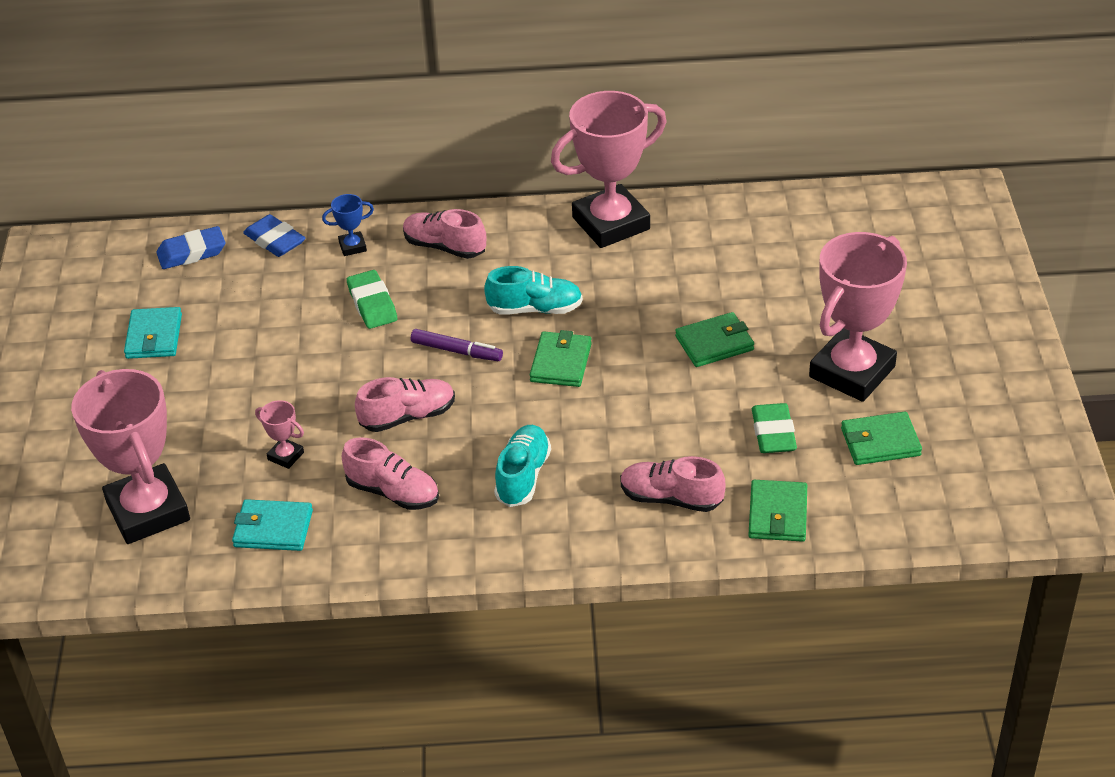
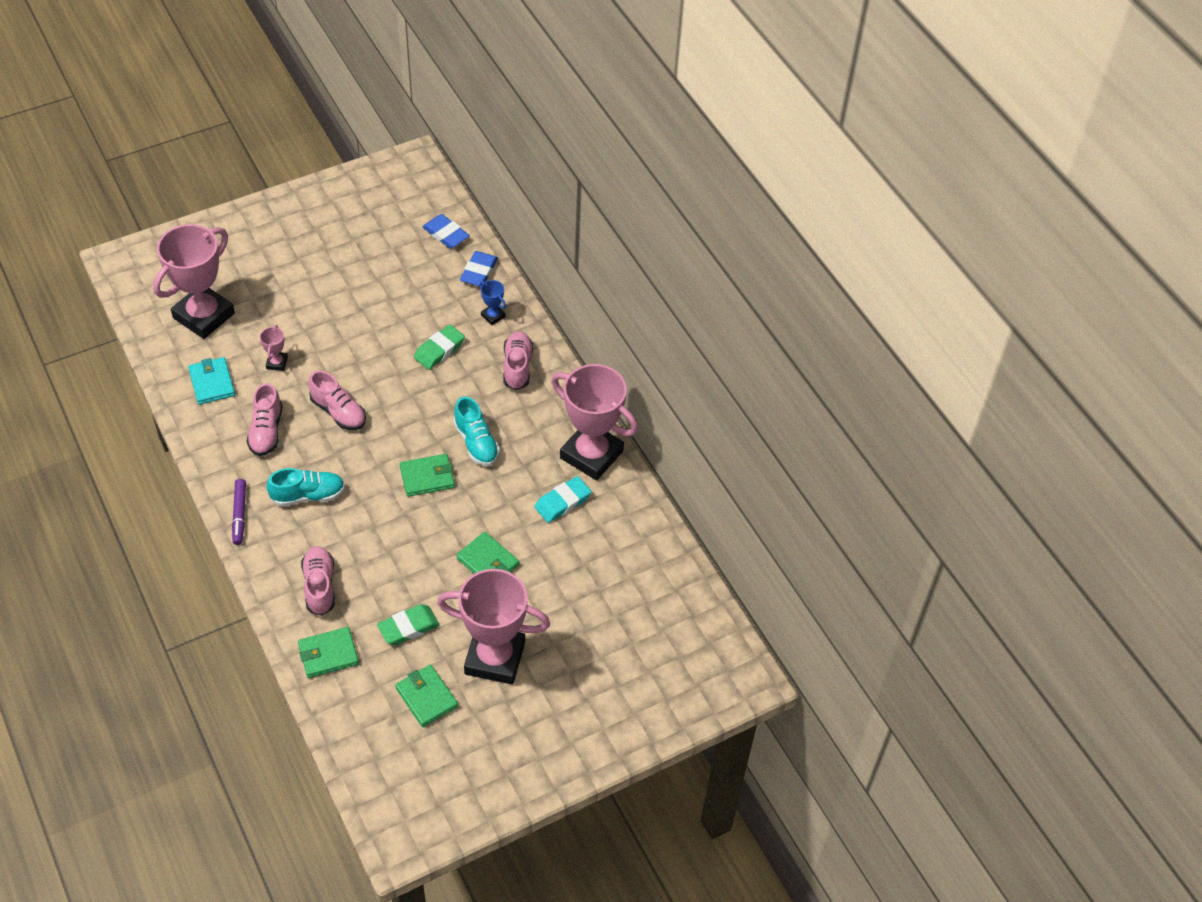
camera: 60 degrees right, 10 degrees up
turquoise wallet [124,307,182,359] -> none
purple marker [411,329,503,361] -> purple marker moved to [232,479,246,545]
none -> turquoise eraser [535,476,592,523]

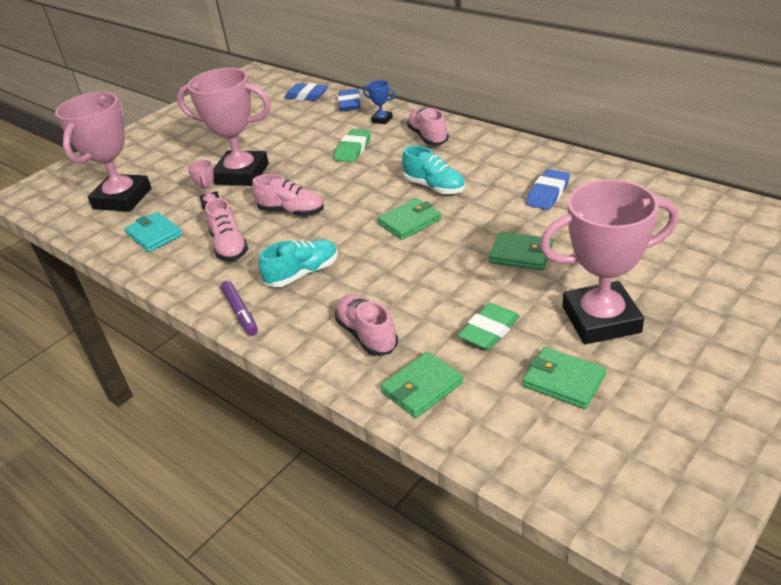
camera: 15 degrees left, 15 degrees down
turquoise eraser [535,476,592,523] -> blue eraser [526,169,570,210]
pink trophy [551,364,638,480] -> pink trophy moved to [177,68,271,186]

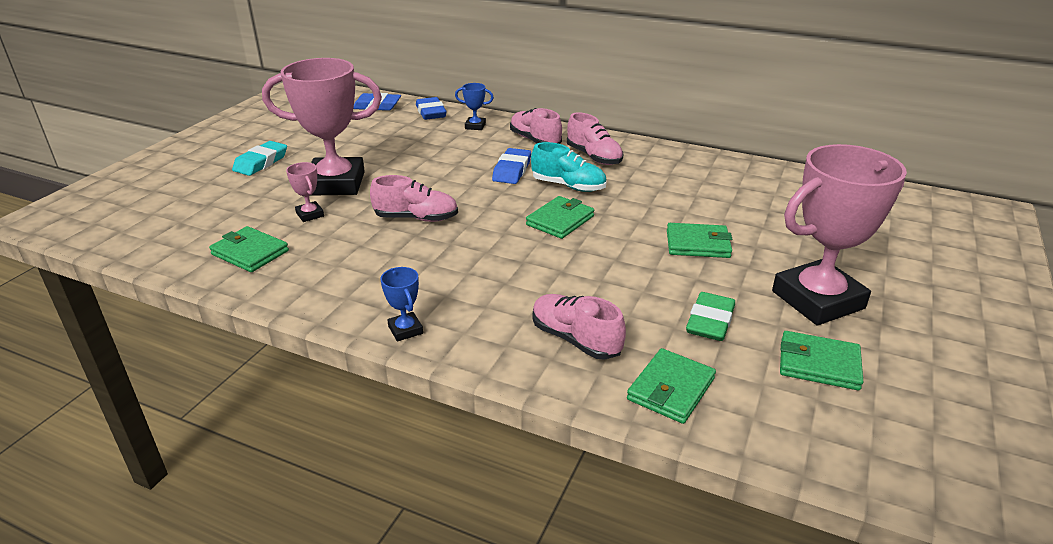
camera: 20 degrees left, 5 degrees down
pink trophy [55,92,151,212] -> none
turquoise wallet [125,212,183,252] -> green wallet [209,226,289,272]
pink shoe [205,198,249,261] -> pink shoe moved to [567,113,624,165]
purple marker [221,281,258,336] -> blue trophy [380,267,423,342]
turquoise shoe [259,239,338,287] -> none
green eraser [334,129,371,162] -> none
blue eraser [526,169,570,210] -> blue eraser moved to [492,148,531,184]
none -> turquoise eraser [232,141,287,176]

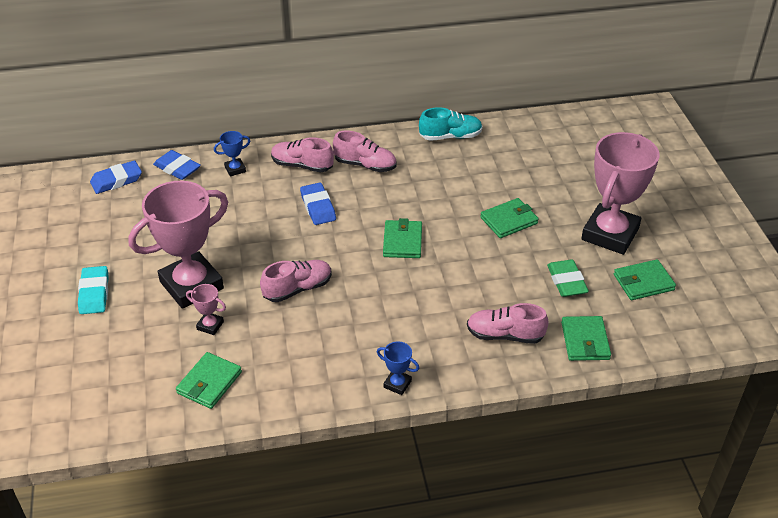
camera: 35 degrees left, 10 degrees up
green wallet [209,226,289,272] -> green wallet turned 60 degrees counterclockwise [176,352,242,409]
turquoise shoe [531,142,607,192] -> turquoise shoe moved to [419,107,483,141]

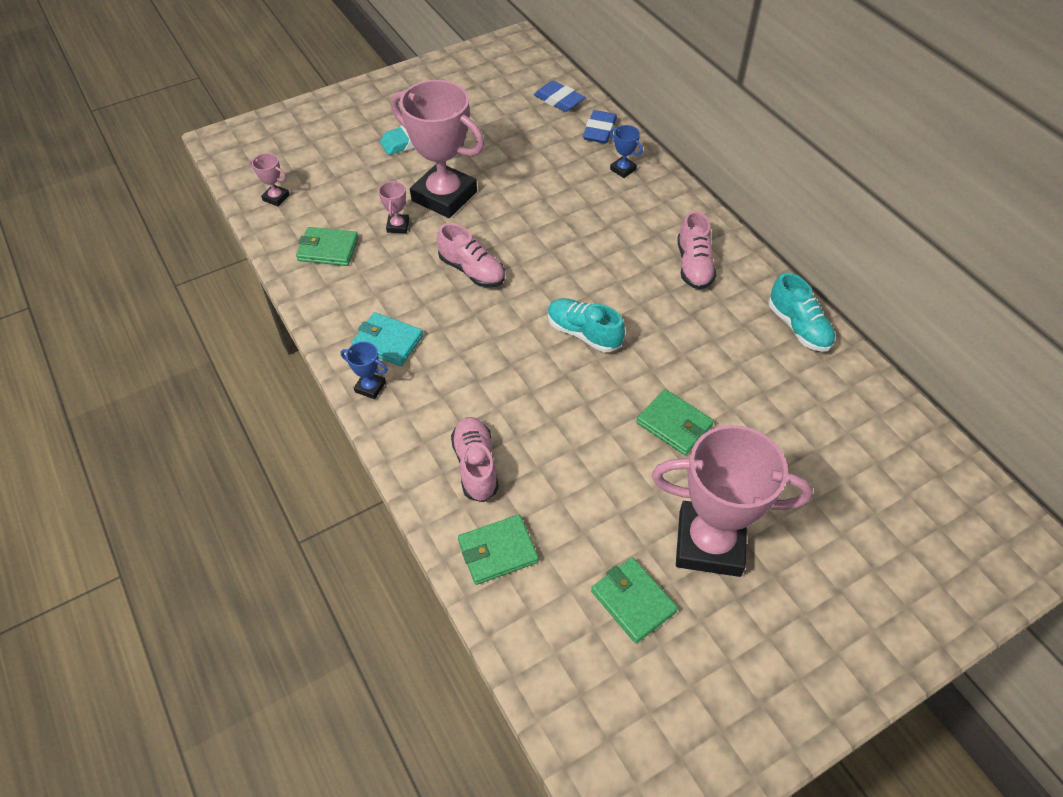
camera: 70 degrees right, 10 degrees up
pink shoe [271,137,334,172] -> none
blue eraser [300,183,336,225] -> none
blue trophy [377,341,419,395] -> blue trophy turned 75 degrees counterclockwise [341,342,388,399]
green wallet [383,218,422,258] -> turquoise shoe [548,298,625,352]
green eraser [547,260,589,297] -> none
none -> pink trophy [249,153,290,207]
none -> turquoise wallet [351,312,423,366]

